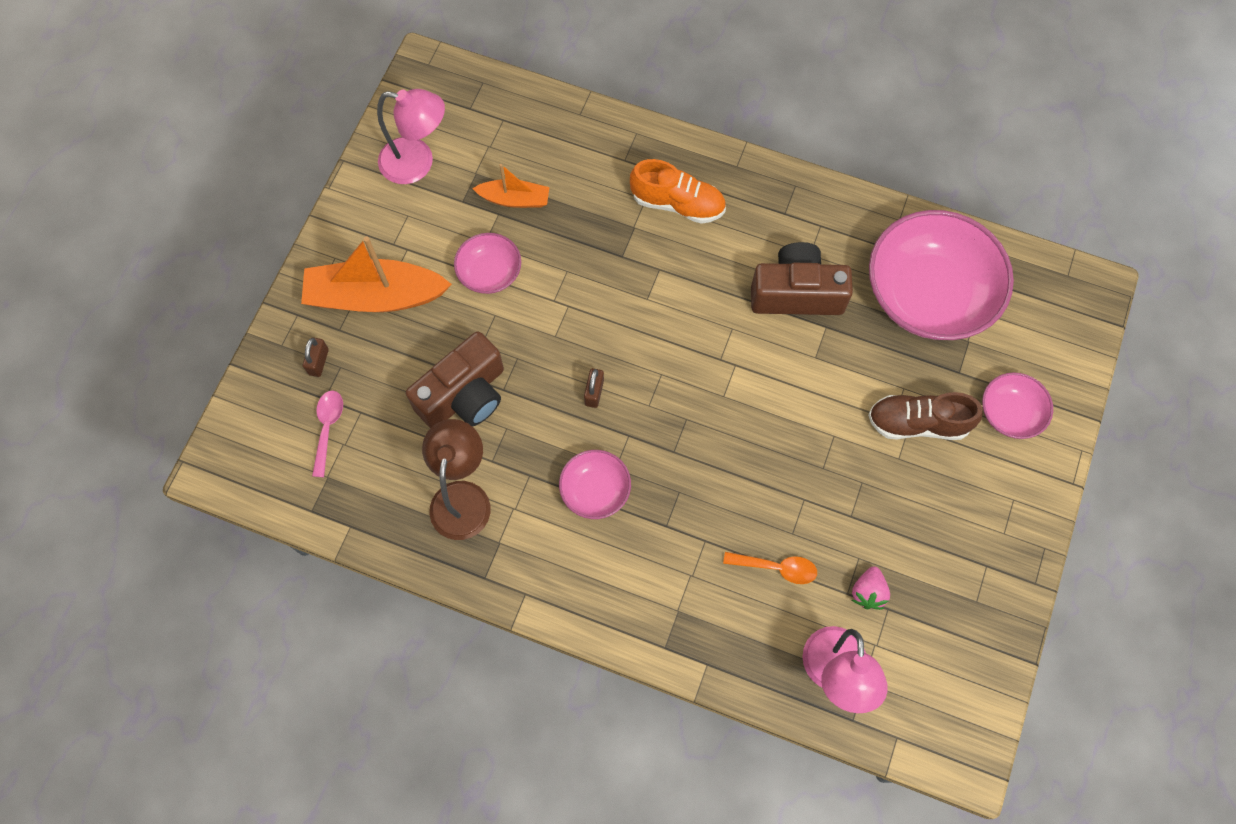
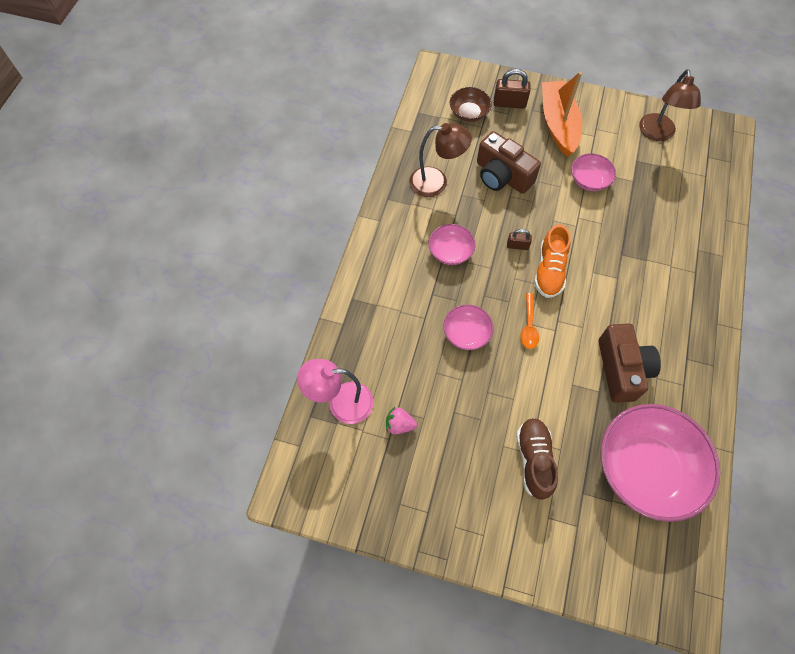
camera: 85 degrees right, 5 degrees down
brown padlock [303,338,329,377] -> brown padlock [494,69,531,109], size x1.67
pink spoon [312,391,343,477] -> brown bowl [450,87,492,122]
pink lamp [377,89,445,184] -> brown lamp [639,69,701,141]
orange boat [472,164,550,208] -> none
orange shoe [630,159,726,224] -> orange shoe moved to [534,225,571,298]
orange spoon [723,552,817,584] -> orange spoon moved to [520,293,539,349]
pink bowl [982,372,1053,439] -> pink bowl moved to [443,305,494,350]

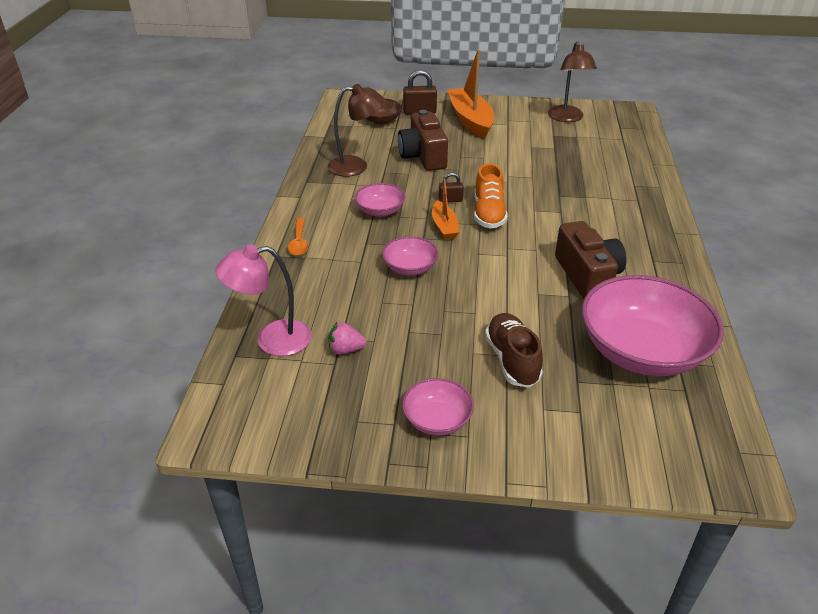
camera: 10 degrees left, 25 degrees down
brown camera [477,131,541,194] -> brown camera turned 45 degrees clockwise [398,110,448,171]
orange spoon [520,293,539,349] -> orange spoon moved to [288,218,308,256]
pink bowl [571,153,616,191] -> pink bowl moved to [402,378,474,436]
none -> orange boat [432,179,460,240]

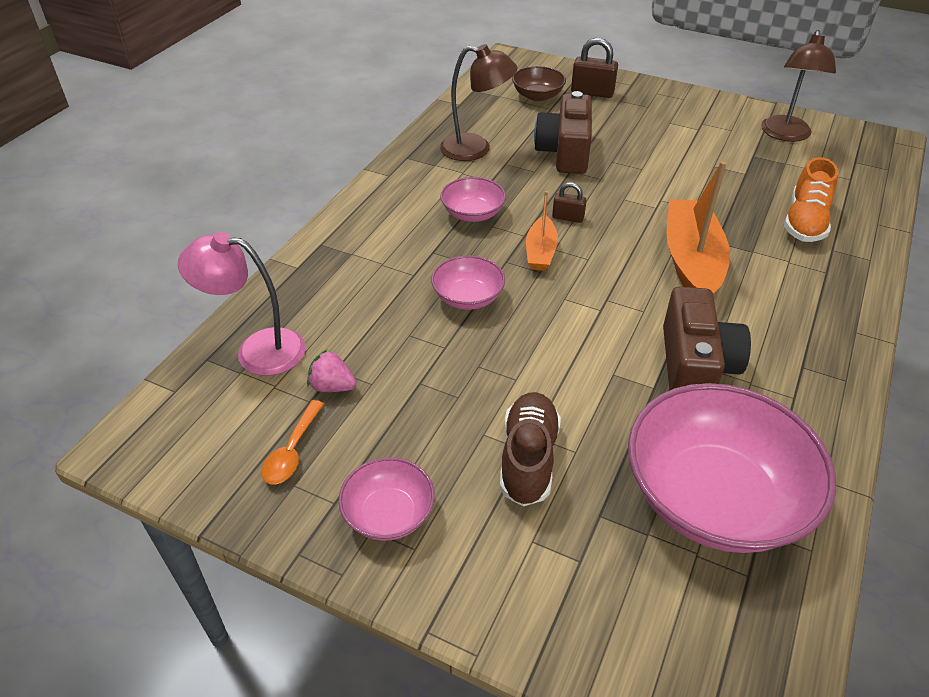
camera: 20 degrees right, 5 degrees up
orange spoon [288,218,308,256] -> orange spoon moved to [262,400,324,485]
orange boat [447,49,494,139] -> orange boat moved to [667,161,730,294]
orange shoe [474,164,508,229] -> orange shoe moved to [784,157,838,242]

